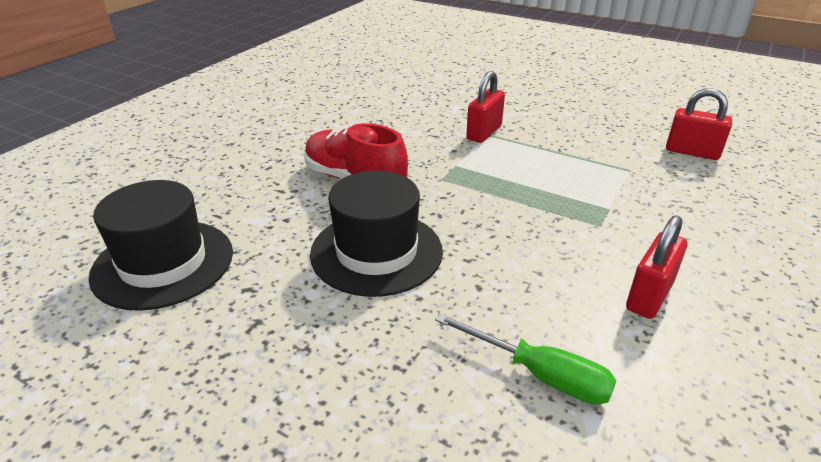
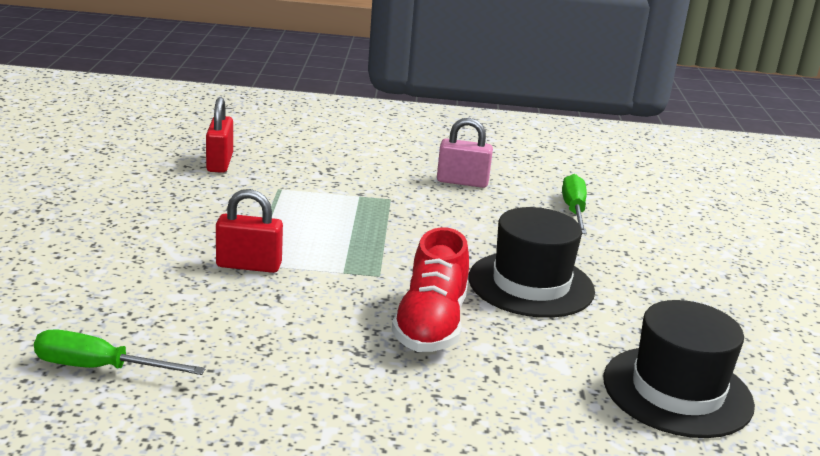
camera: 120 degrees left, 10 degrees down
red padlock [626,215,687,319] -> pink padlock [437,118,493,188]
none -> green screwdriver [34,329,206,375]

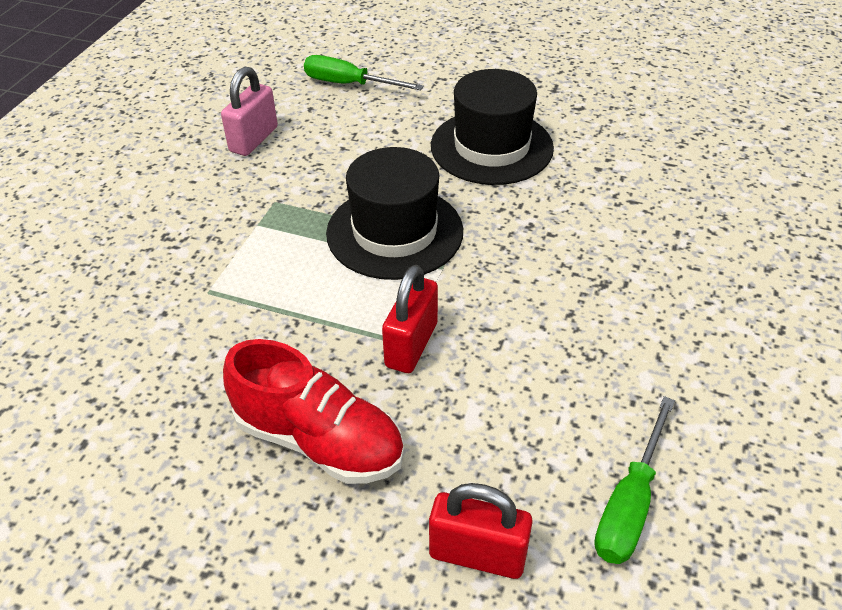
camera: 70 degrees left, 20 degrees up
red padlock [206,97,233,173] -> red padlock moved to [429,483,533,579]
red shoe [392,227,469,352] -> red shoe moved to [223,339,404,484]
black hat [603,300,755,438] -> black hat moved to [326,147,463,280]

